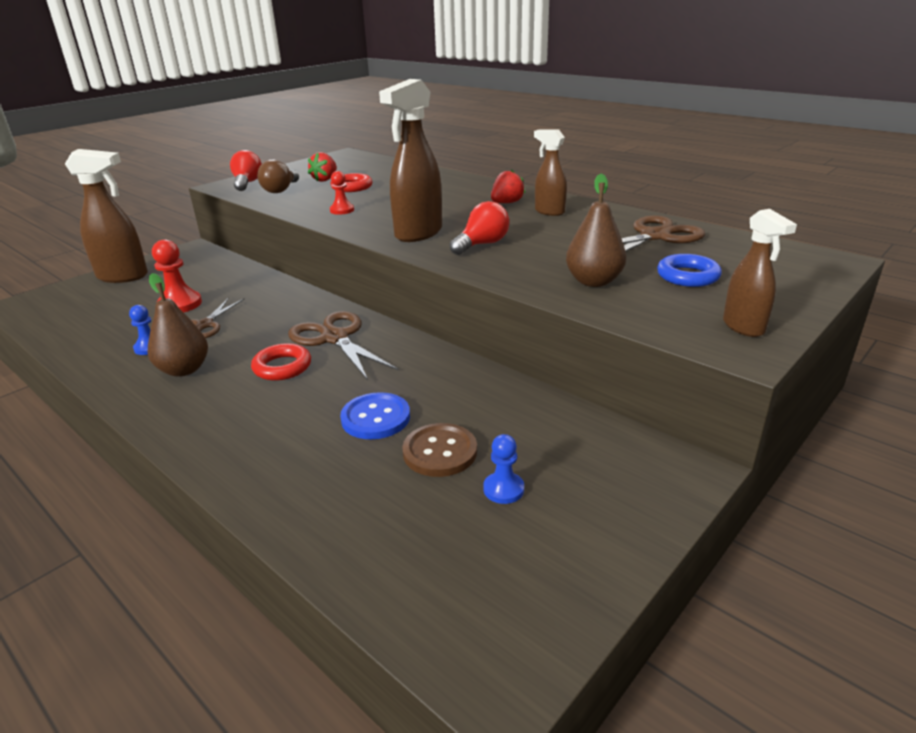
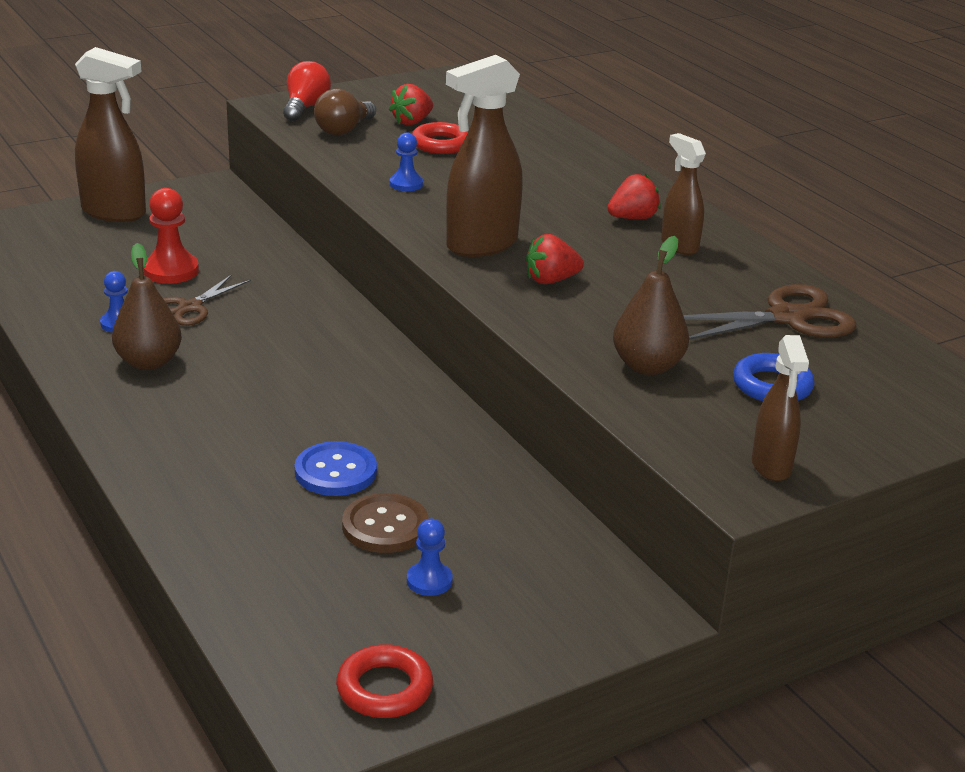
camera: 15 degrees right, 0 degrees up
red ring [251,343,311,381] -> red ring moved to [336,644,433,718]
brown scissors [288,311,399,380] -> none
red pawn [330,171,354,215] -> blue pawn [390,133,423,191]
red light bulb [449,201,510,255] -> red strawberry [526,234,584,284]

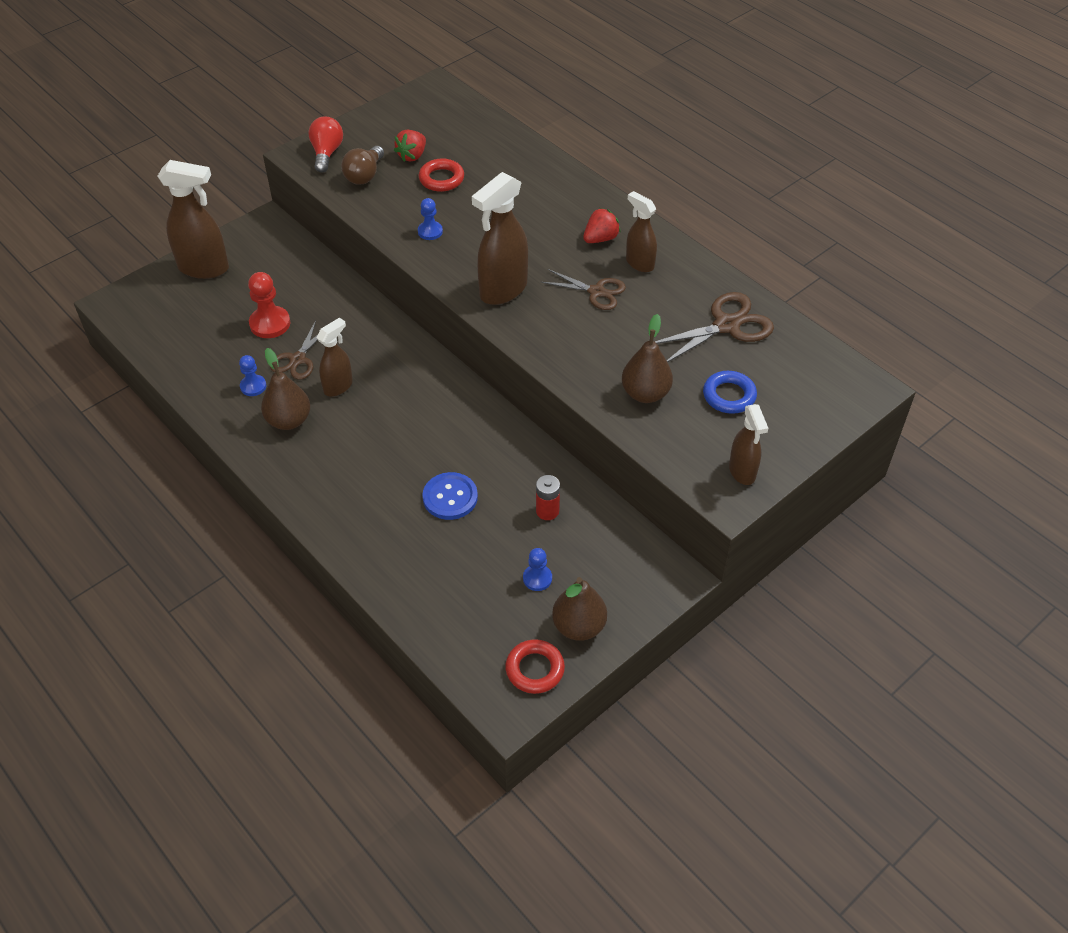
camera: 10 degrees left, 20 degrees up
brown button [342,493,428,553] -> none
red strawberry [526,234,584,284] -> none
none -> brown spray bottle [316,317,353,397]
none -> red battery [536,475,560,520]
none -> brown scissors [541,269,626,310]
none -> brown pear [552,577,607,641]

